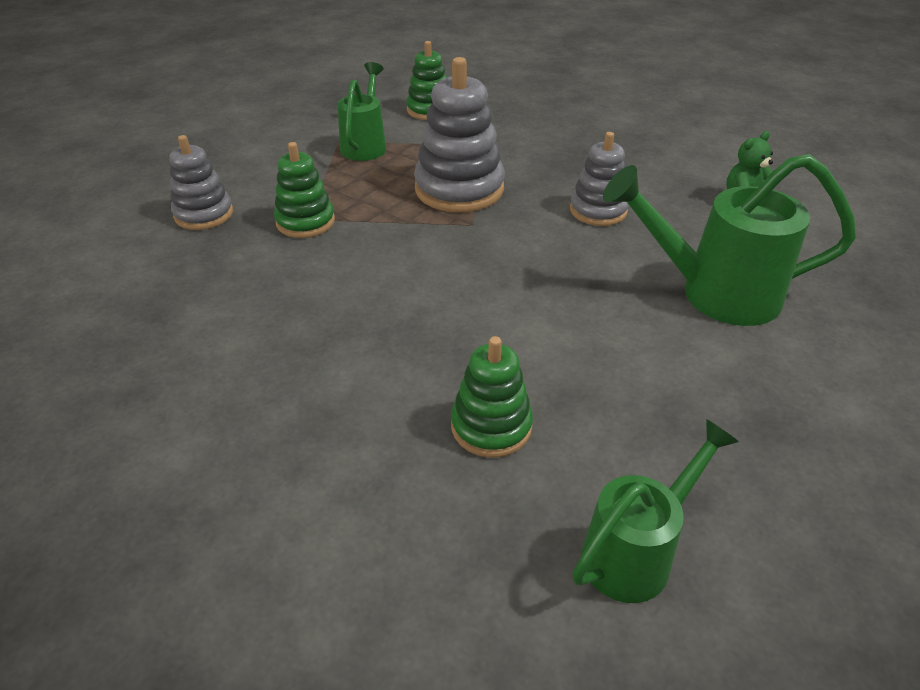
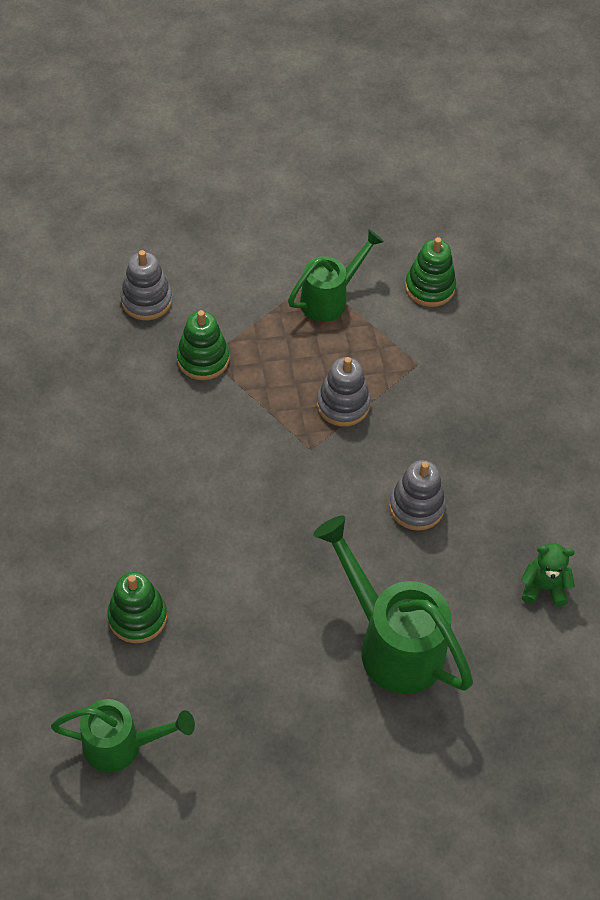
camera: 40 degrees right, 15 degrees up
grey stacking toy [414,57,505,212] -> grey stacking toy [317,357,371,427], size x0.62

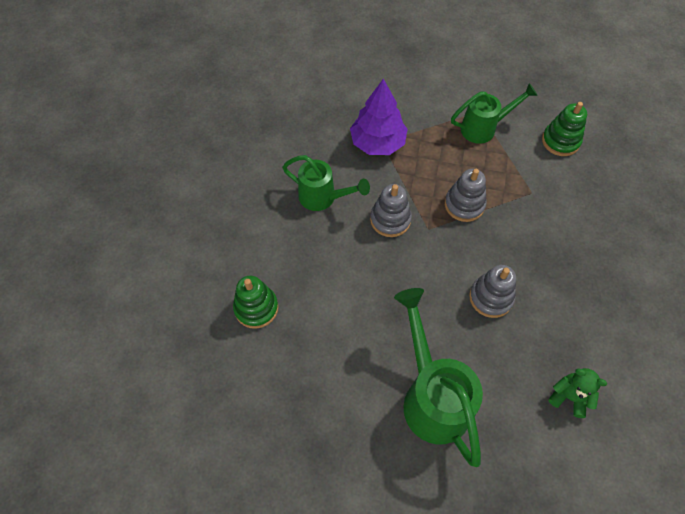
camera: 25 degrees right, 5 degrees up
green watering can [51,699,195,772] -> green watering can moved to [282,155,370,211]
grey stacking toy [120,250,172,320] -> grey stacking toy moved to [370,184,412,237]
green stacking toy [177,310,229,380] -> purple tree [350,79,407,155]

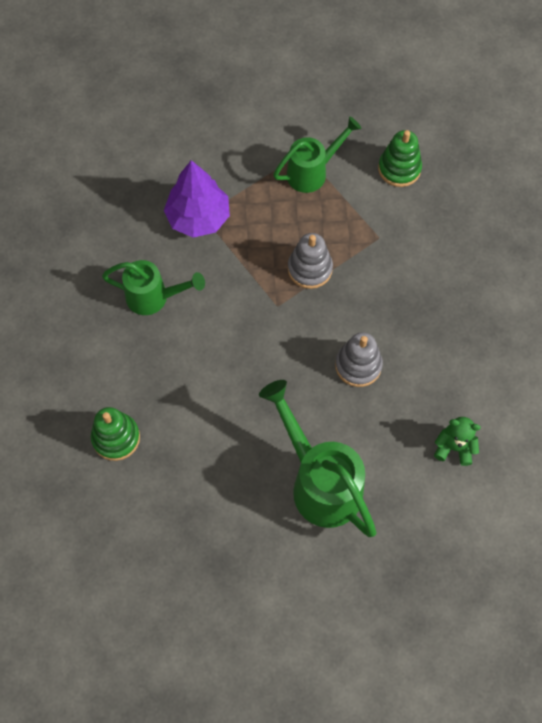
camera: 15 degrees left, 5 degrees up
grey stacking toy [370,184,412,237] -> none

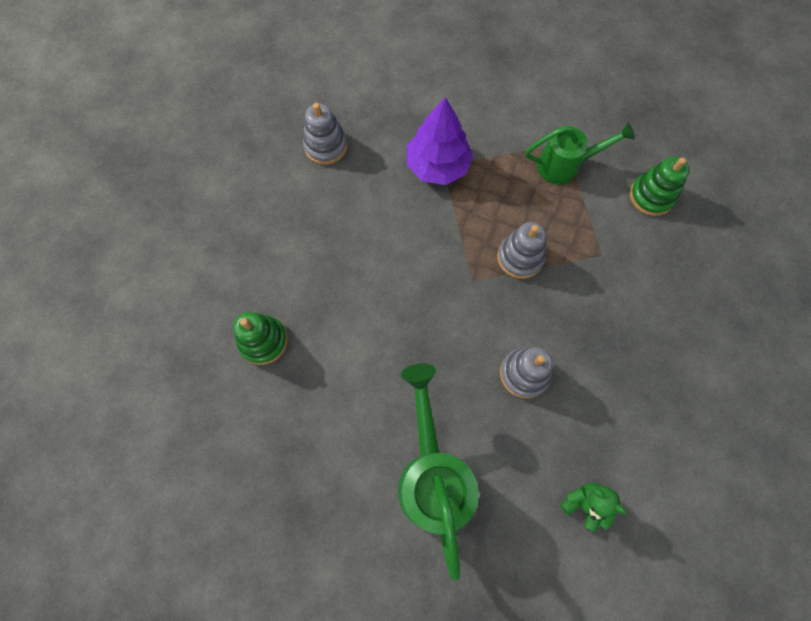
camera: 25 degrees right, 5 degrees up
green watering can [102,260,205,315] -> none
none -> grey stacking toy [303,103,348,165]

